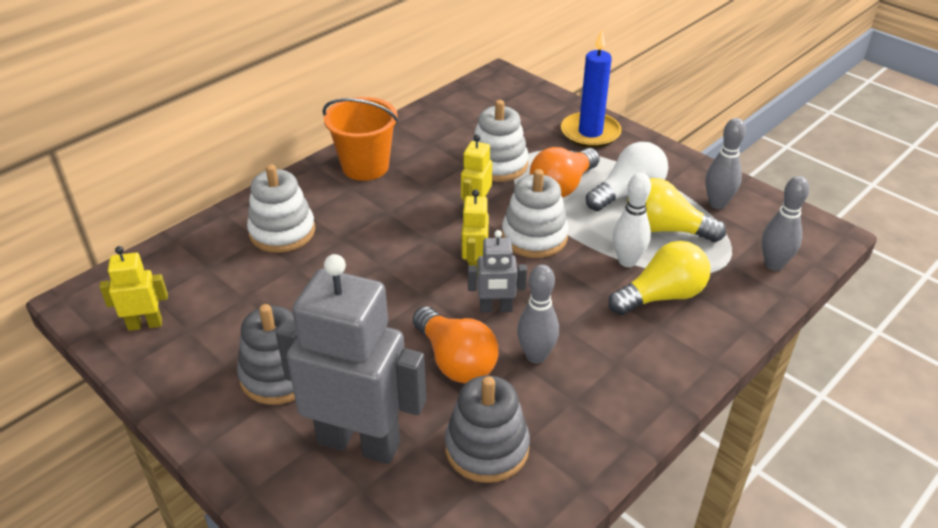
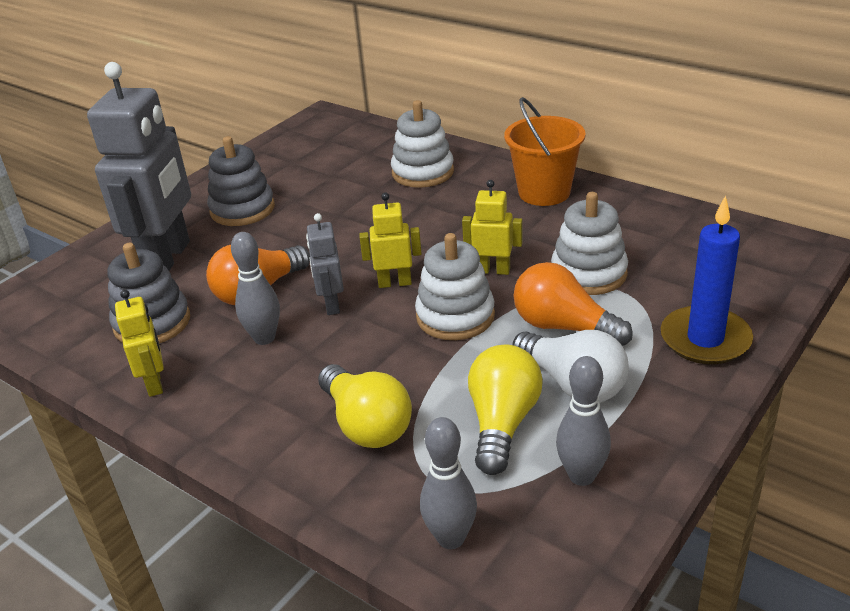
camera: 85 degrees right, 5 degrees down
yellow robot [99,246,168,331] -> yellow robot moved to [115,290,164,397]
white bowling pin [613,173,651,267] -> none

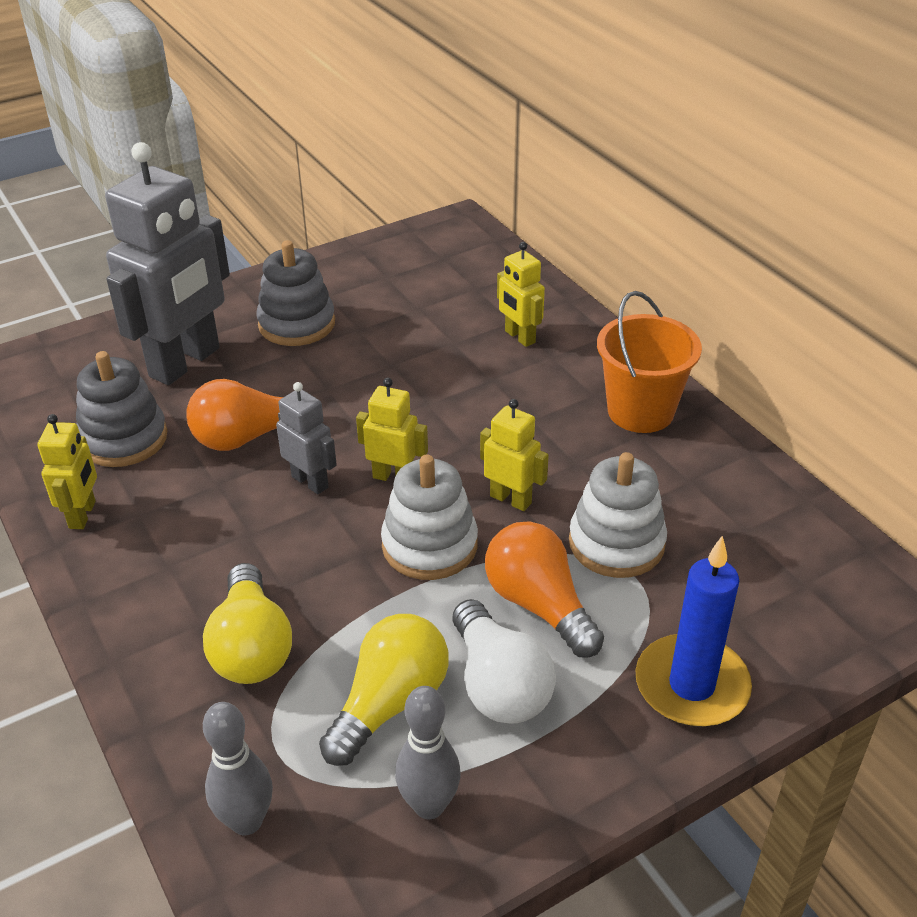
camera: 20 degrees right, 5 degrees up
grey bowling pin [231,232,280,345] -> none
grey robot [306,213,344,315] -> grey robot turned 120 degrees clockwise [276,382,337,494]
white stacking toy [391,100,454,188] -> yellow robot [497,242,545,347]

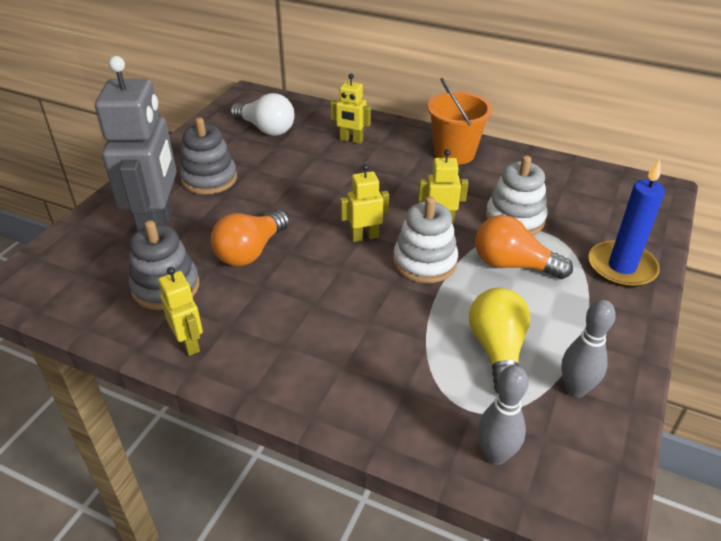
camera: 35 degrees left, 0 degrees up
yellow light bulb [203,563,292,684] -> none
grey robot [276,382,337,494] -> none
white light bulb [453,599,556,724] -> white light bulb moved to [230,93,295,136]

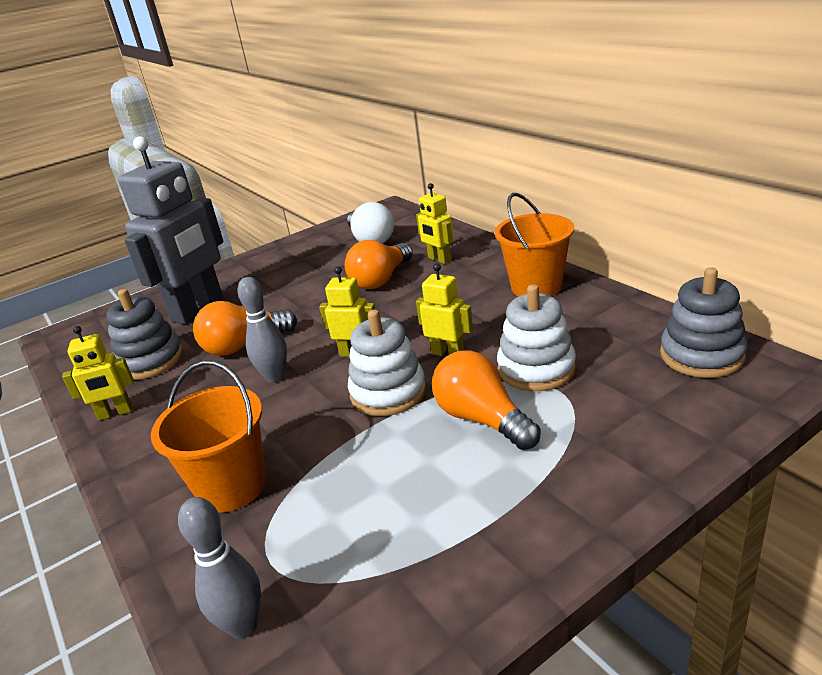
camera: 35 degrees right, 10 degrees down
yellow robot [158,267,203,356] -> yellow robot turned 75 degrees clockwise [62,326,134,420]
grey stacking toy [180,117,237,195] -> grey stacking toy moved to [660,267,748,378]
yellow light bulb [469,288,530,393] -> none
grey bowling pin [561,300,616,398] -> grey bowling pin moved to [237,277,287,383]
blue candle [588,159,665,288] -> none
none -> orange bucket [151,361,266,513]
none -> orange light bulb [345,240,413,289]

